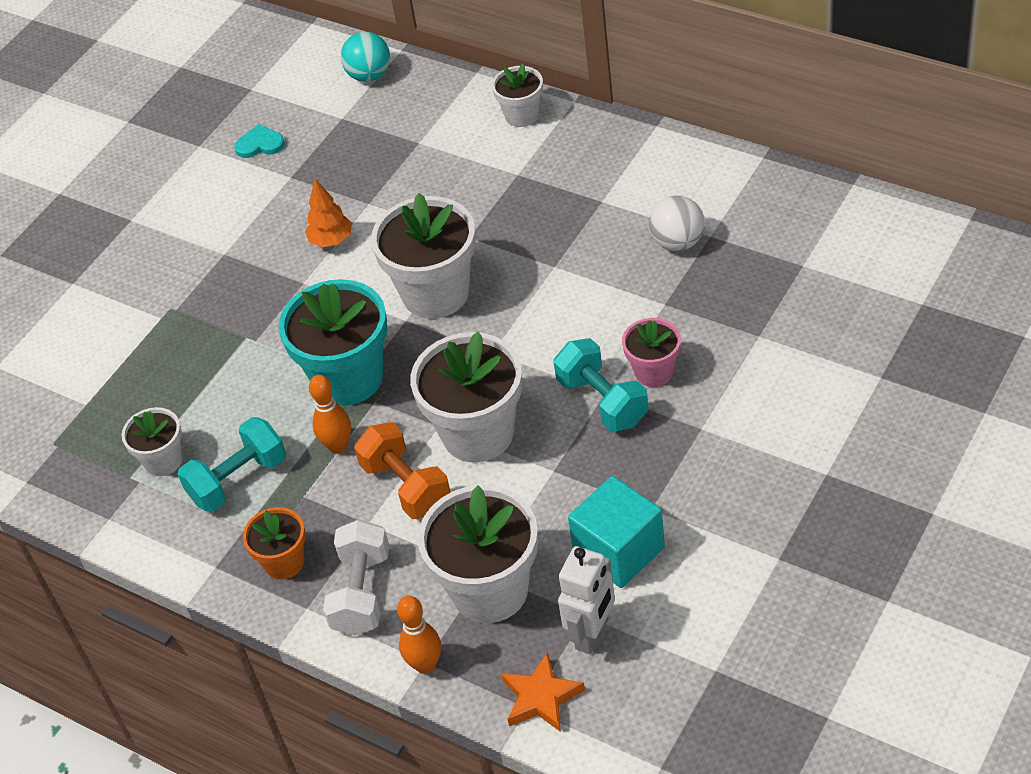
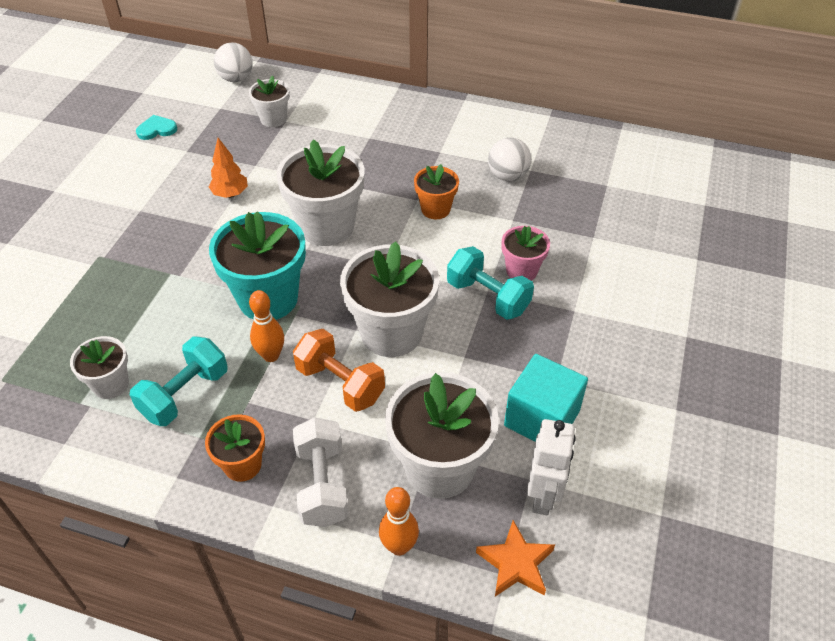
camera: 20 degrees left, 0 degrees up
turquoise ball [341,32,390,82] -> white ball [214,43,253,82]
white flower pot [492,64,543,127] -> white flower pot moved to [249,75,290,127]
none -> orange flower pot [414,164,459,219]

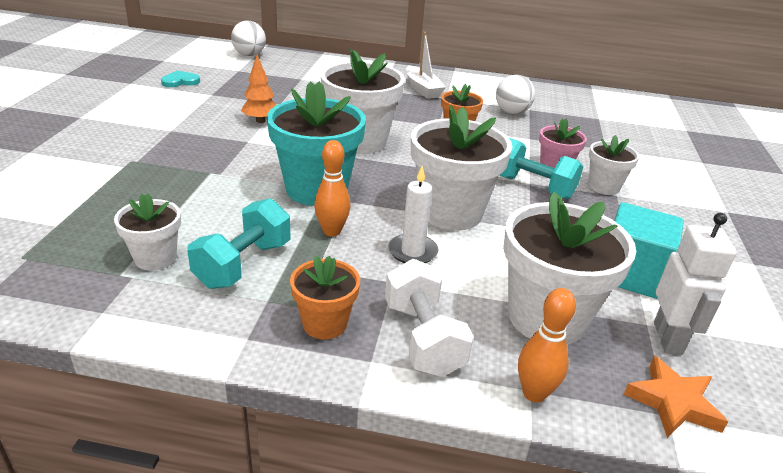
camera: 10 degrees left, 15 degrees down
white flower pot [249,75,290,127] -> white flower pot moved to [588,135,639,195]
orange dumbbell [293,329,385,412] -> white candle [388,166,438,263]
none -> white boat [406,32,446,99]

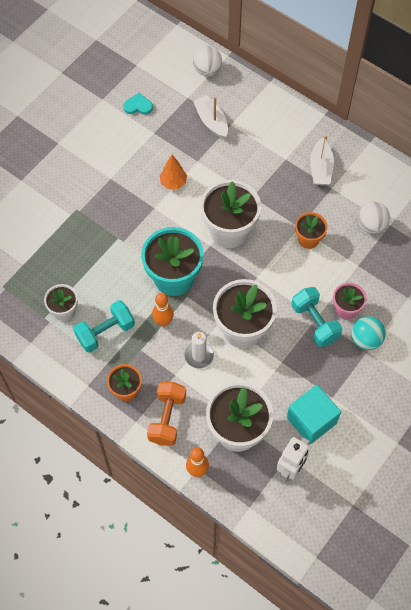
camera: 30 degrees right, 30 degrees up
white dumbbell [385,259,474,377] -> orange dumbbell [147,382,186,446]
white flower pot [588,135,639,195] -> turquoise ball [351,316,386,350]
orange star [623,356,728,438] -> none
none -> white boat [193,95,228,139]

